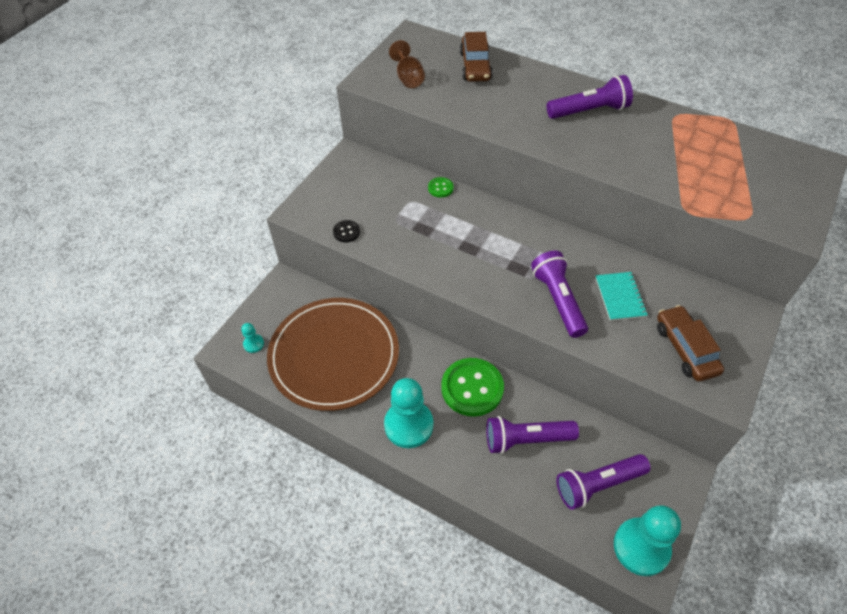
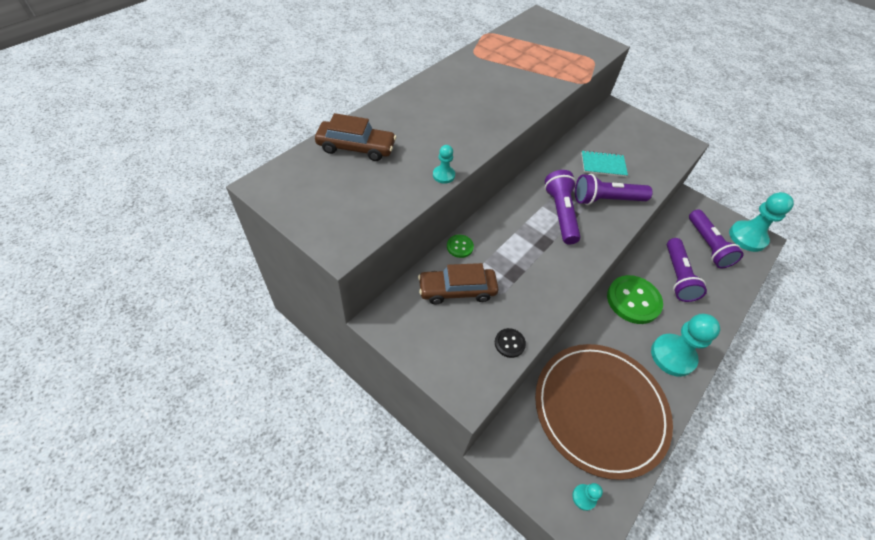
camera: 85 degrees left, 0 degrees up
brown goblet [389,40,425,88] -> none
purple flashlight [547,75,633,119] -> purple flashlight moved to [545,170,581,245]
brown car [657,305,724,381] -> brown car moved to [418,263,498,304]
none -> turquoise pawn [433,145,455,184]

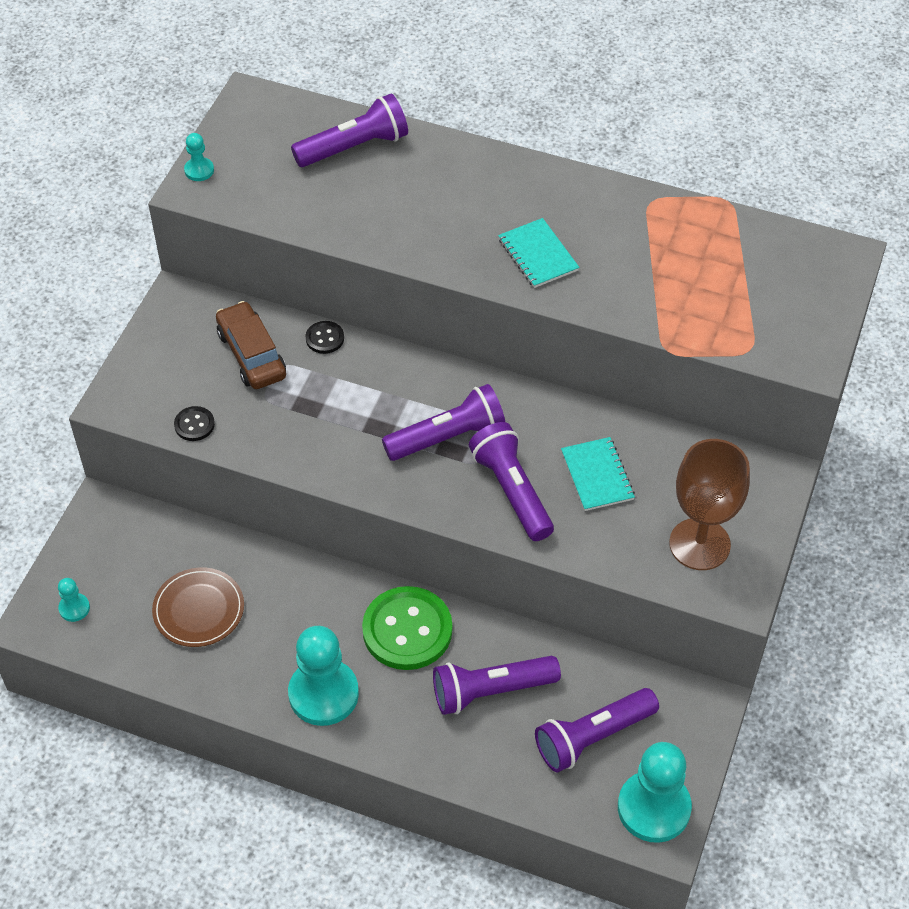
camera: 75 degrees right, 0 degrees up
brown car [315,113,396,161] -> purple flashlight [291,94,408,167]
turquoise pawn [433,145,455,184] -> turquoise pawn moved to [184,133,214,181]
green button [447,235,474,258] -> black button [305,321,344,354]
brown plate [535,344,673,480] -> brown plate [152,568,244,647], size x0.47
none -> turquoise notebook [498,218,579,288]
none -> brown goblet [669,439,750,570]

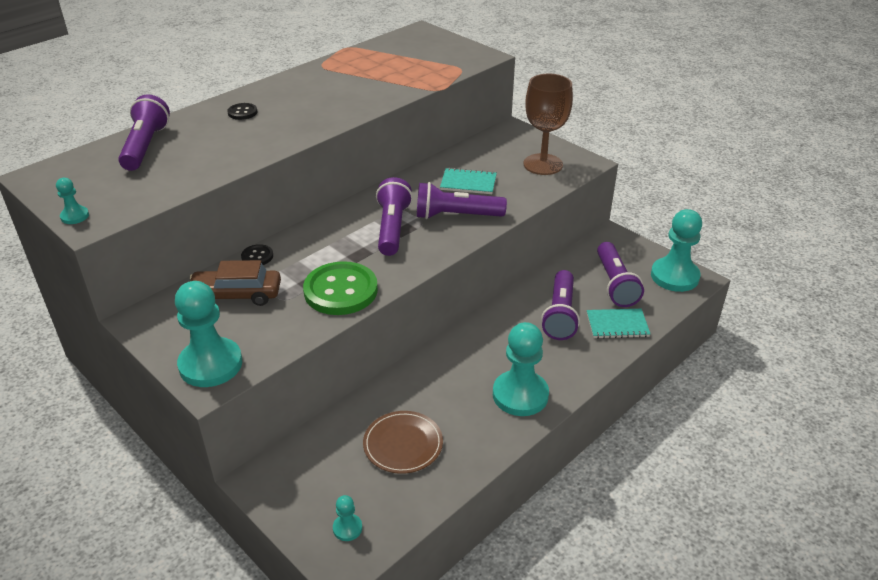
camera: 65 degrees left, 15 degrees down
black button [174,406,215,441] -> black button moved to [227,103,257,120]
green button [362,586,452,670] -> green button moved to [303,261,378,315]
turquoise notebook [498,218,579,288] -> turquoise notebook moved to [587,309,650,339]
none -> turquoise pawn [175,281,242,387]

